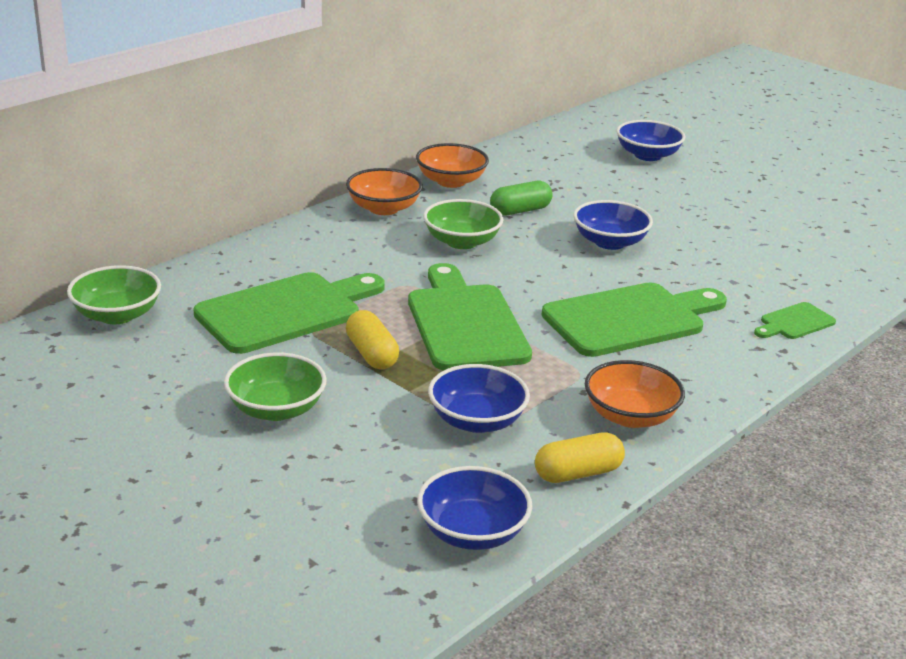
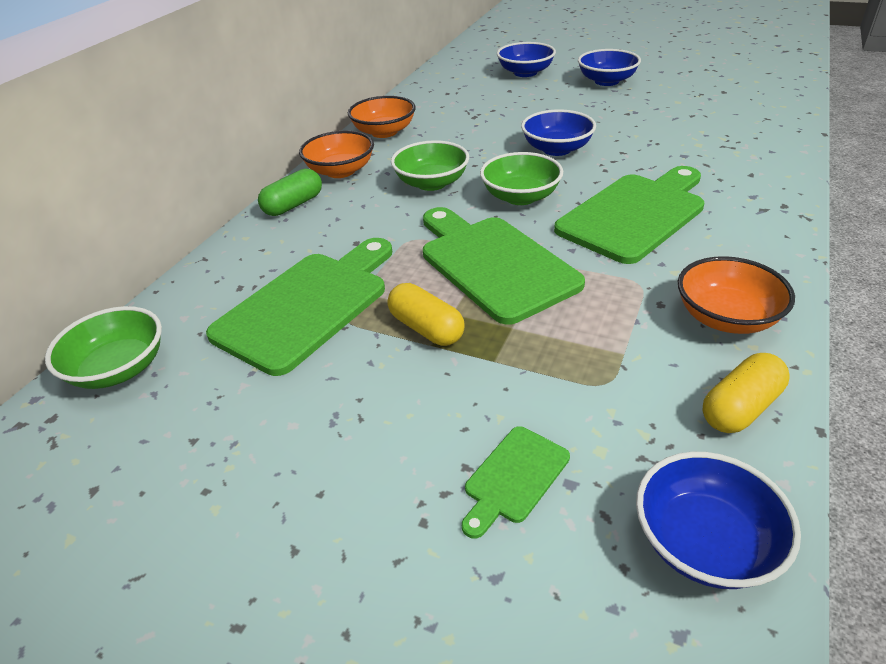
camera: 15 degrees left, 10 degrees up
green bowl [224,352,327,421] -> green bowl moved to [480,152,563,205]
blue bowl [428,364,530,433] -> blue bowl moved to [578,49,641,86]
green capsule [490,181,553,216] -> green capsule moved to [258,169,322,216]
green cutting board [754,302,836,339] -> green cutting board moved to [462,426,570,539]

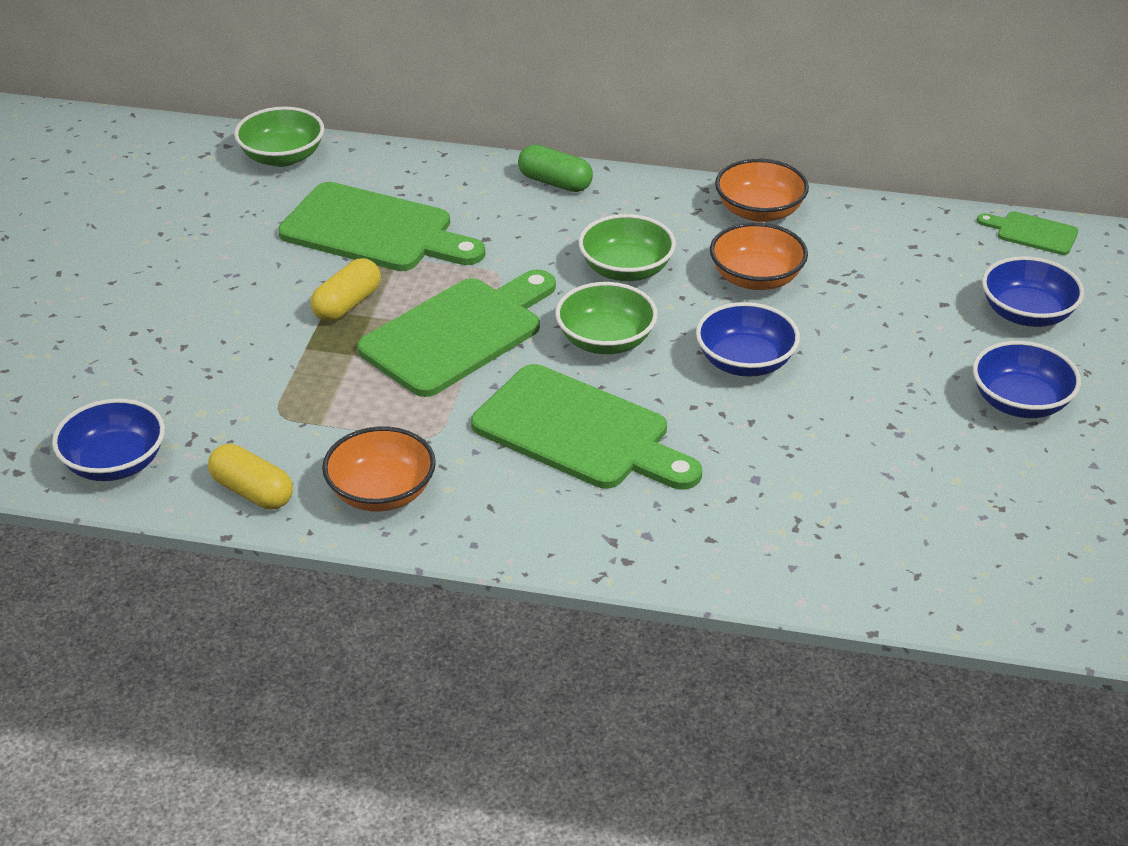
camera: 75 degrees right, 0 degrees up
orange bowl [299,131,374,178] -> orange bowl moved to [710,222,808,290]
green cutting board [462,426,570,539] -> green cutting board moved to [977,211,1078,255]

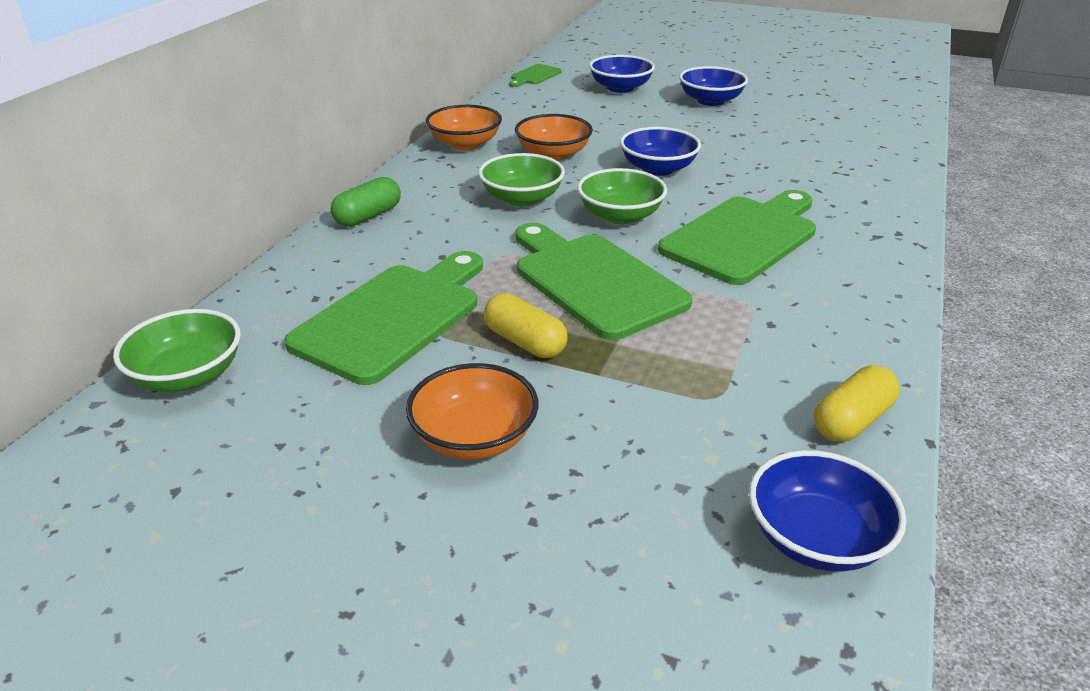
camera: 80 degrees left, 5 degrees down
orange bowl [322,426,436,511] -> orange bowl moved to [406,363,538,460]

